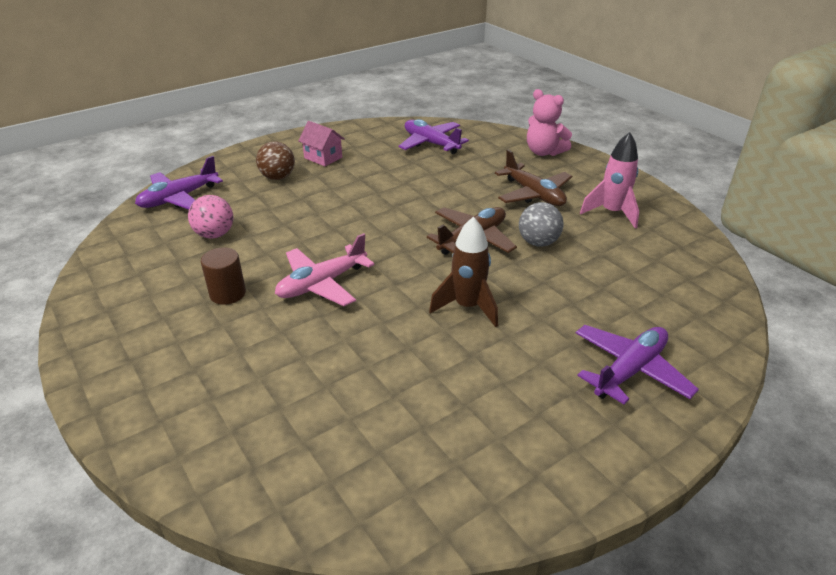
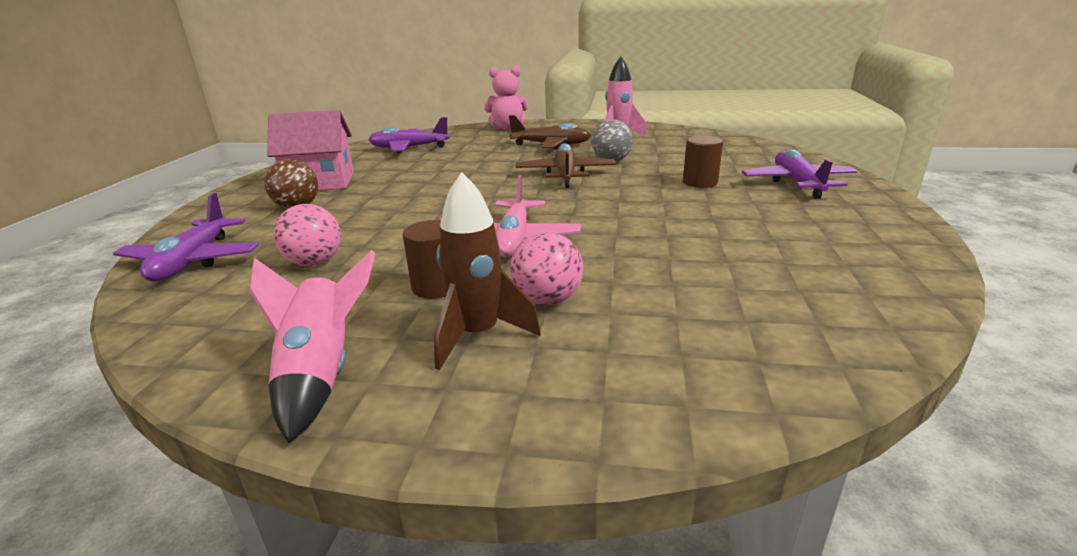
camera: 45 degrees left, 10 degrees down
pink house [298,121,345,166] -> pink house [267,110,354,191], size x1.63
brown rocket [429,217,498,327] -> brown rocket moved to [434,172,541,370]
none -> pink rocket [249,250,376,443]
none -> pink ball [510,232,583,305]
none -> brown cylinder [683,136,723,188]

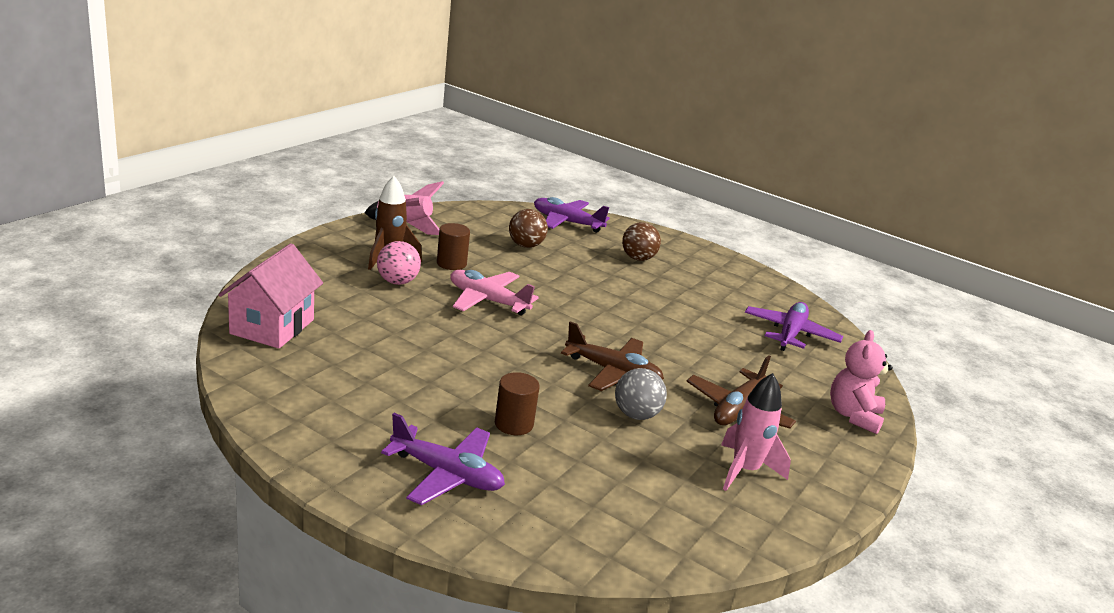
camera: 110 degrees right, 0 degrees up
pink house [267,110,354,191] -> pink house moved to [219,243,323,349]
pink ball [273,204,341,266] -> brown ball [509,209,548,248]

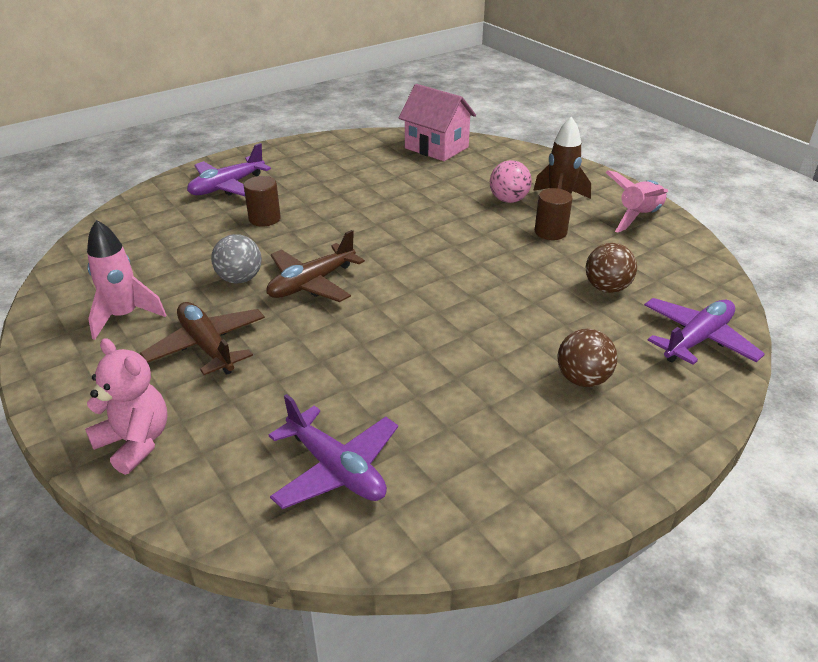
camera: 115 degrees right, 10 degrees up
pink plane [450,270,539,315] -> none

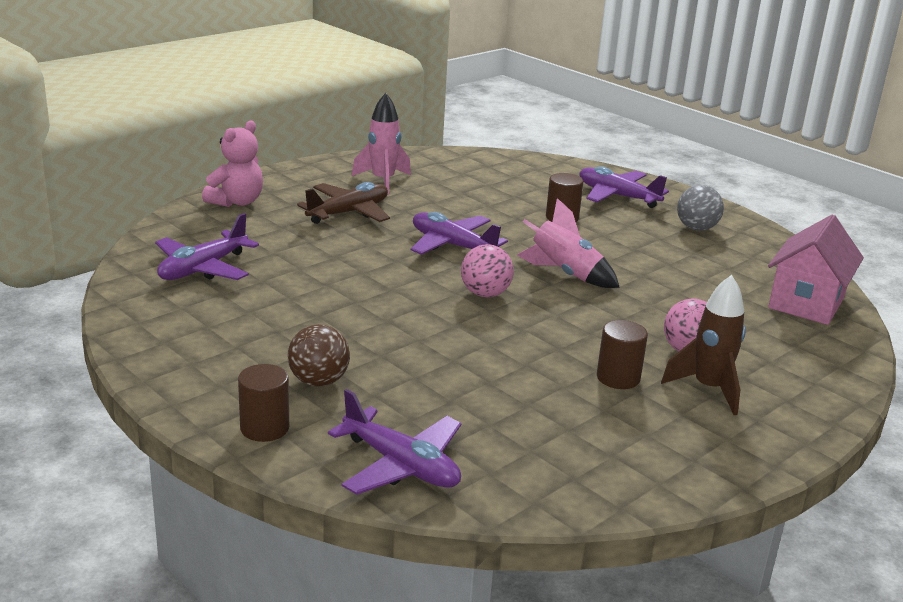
camera: 80 degrees right, 10 degrees down
grey ball [211,234,262,284] -> grey ball moved to [677,185,724,231]
brown plane [266,230,365,302] -> purple plane [411,212,508,255]
brown ball [586,243,637,293] -> none
pink rocket [605,170,668,233] -> pink rocket moved to [517,198,620,288]
none -> brown cylinder [238,364,289,442]
none -> pink ball [461,244,514,297]

